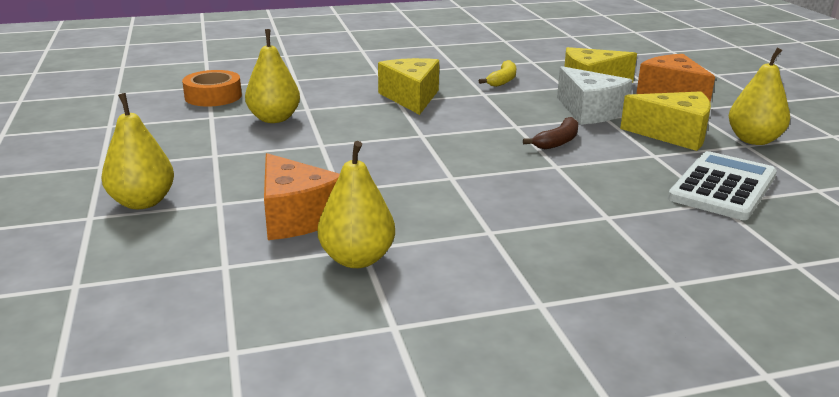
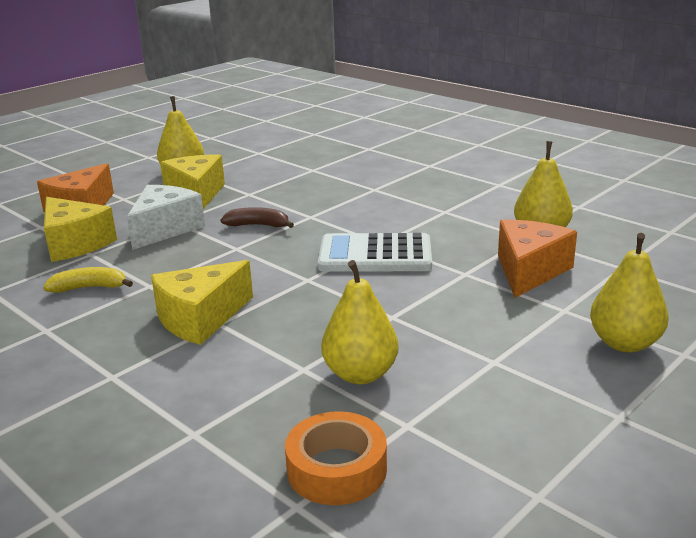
camera: 120 degrees left, 0 degrees up
white calculator [668,151,777,220] -> white calculator moved to [318,233,432,272]

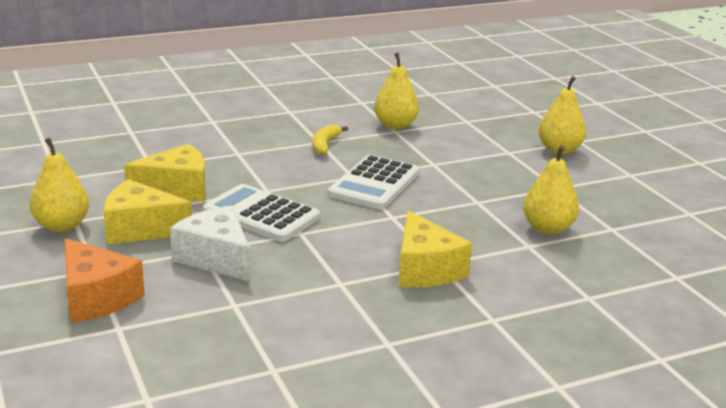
camera: 70 degrees left, 0 degrees up
yellow banana [43,267,133,293] -> yellow banana moved to [312,124,348,155]
yellow cheese [44,197,117,262] -> yellow cheese moved to [124,144,206,202]
brown banana [220,207,294,228] -> white calculator [203,184,320,242]
orange tape [285,411,387,505] -> none
orange cheese [498,220,577,298] -> none

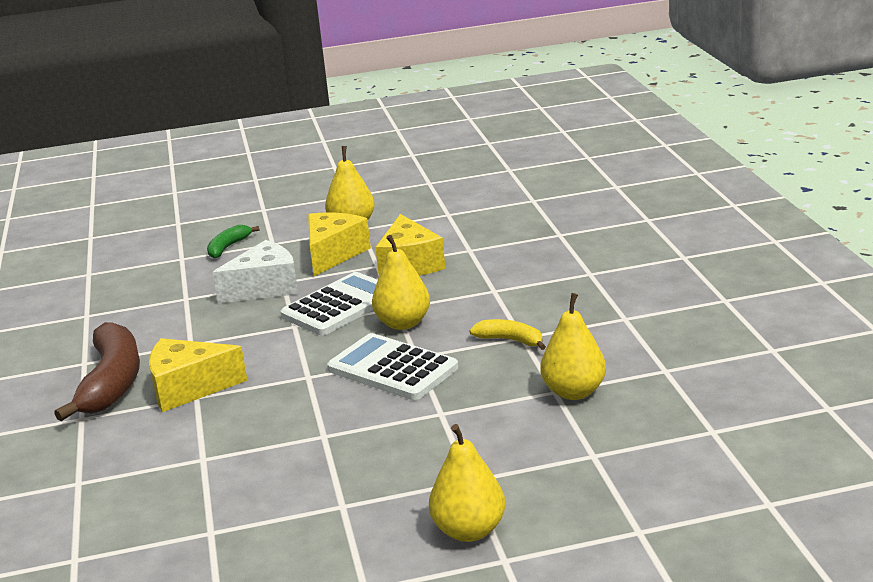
camera: 105 degrees right, 0 degrees up
orange cheese [65,238,145,323] -> green banana [207,225,259,259]
yellow pear [523,145,579,235] -> yellow pear moved to [372,235,430,330]
none -> brown banana [54,322,140,421]

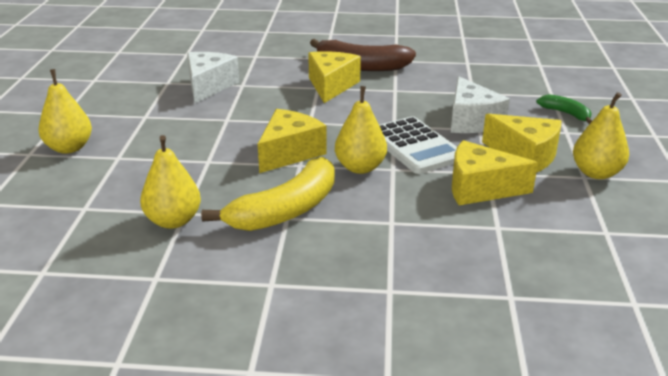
camera: 105 degrees right, 5 degrees up
white calculator [327,333,458,400] -> yellow cheese [258,109,327,173]
yellow banana [469,319,546,350] -> yellow banana [201,157,334,231], size x1.97
none -> white cheese [187,52,239,103]

